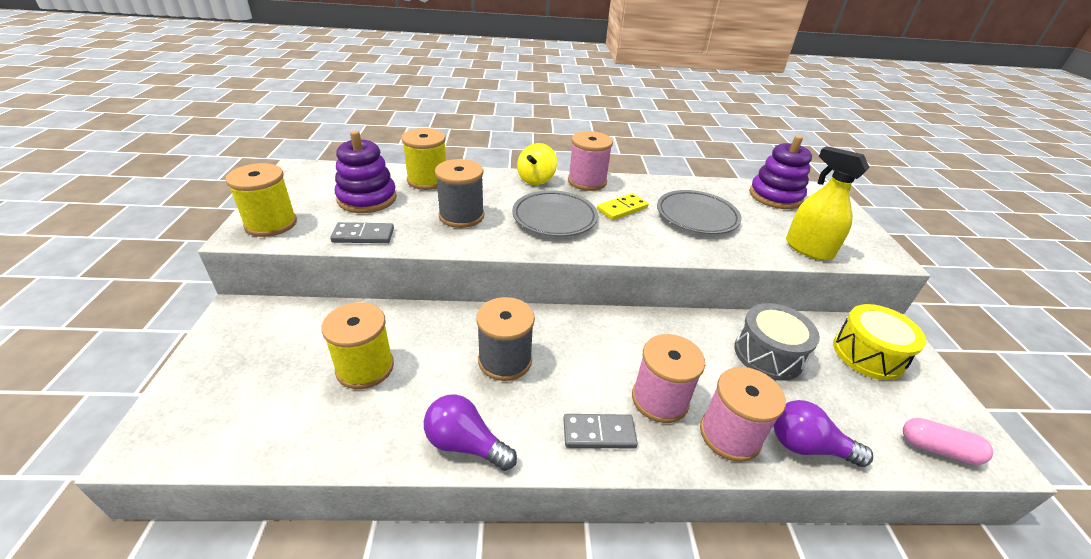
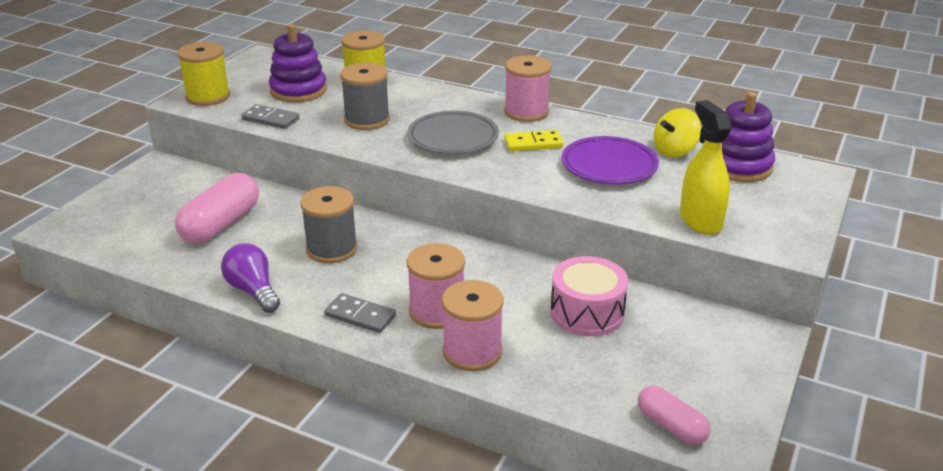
camera: 30 degrees right, 5 degrees down
yellow spool [321,302,394,389] -> pink capsule [175,173,259,244]
yellow spinning top [517,143,557,185] -> yellow spinning top moved to [654,108,701,157]
grey plate [657,190,741,234] -> purple plate [562,136,659,184]
grey drum [734,303,820,381] -> pink drum [550,256,628,336]
purple light bulb [773,400,873,467] -> none
yellow drum [833,304,926,380] -> none

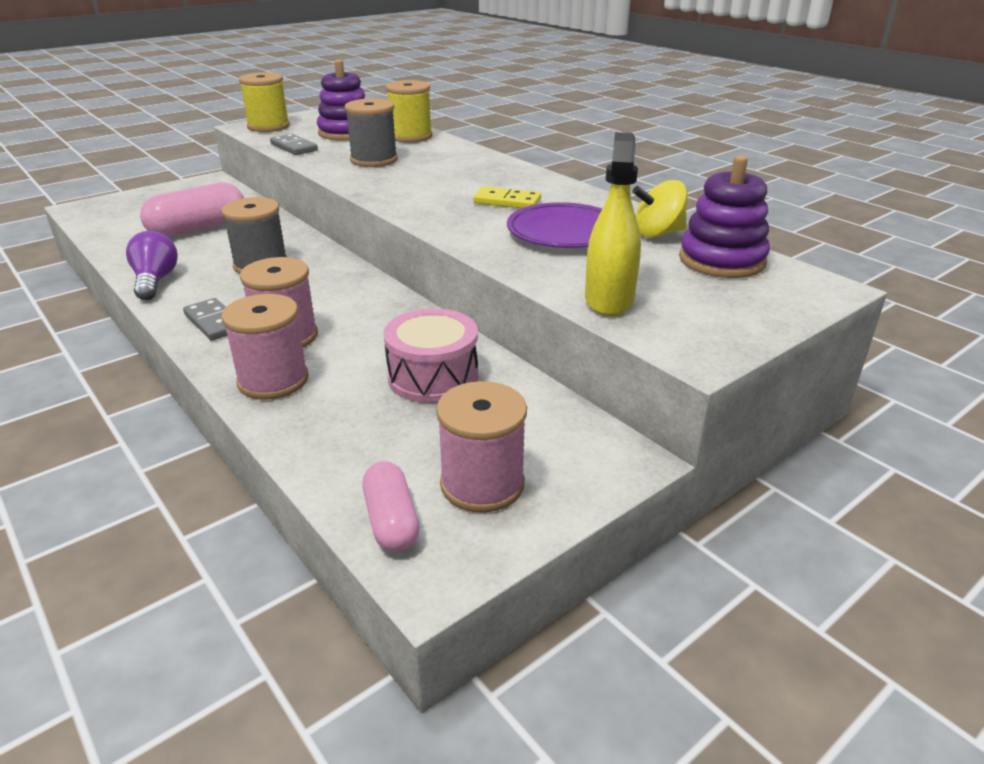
camera: 25 degrees right, 0 degrees up
grey plate [407,110,499,154] -> none
pink spool [504,55,552,122] -> pink spool moved to [436,381,527,513]

